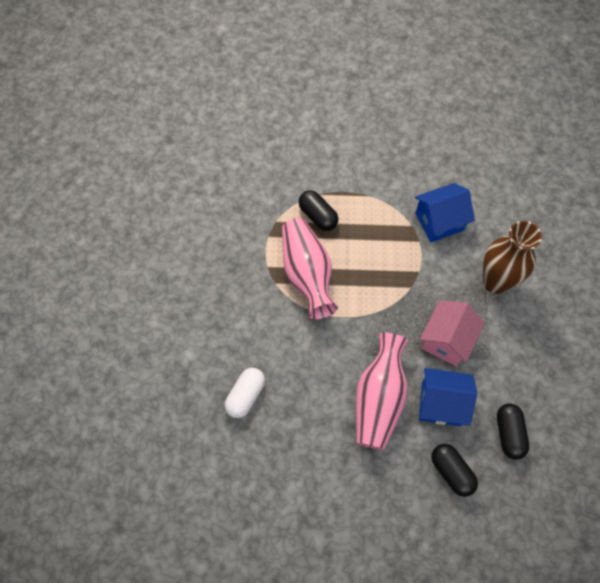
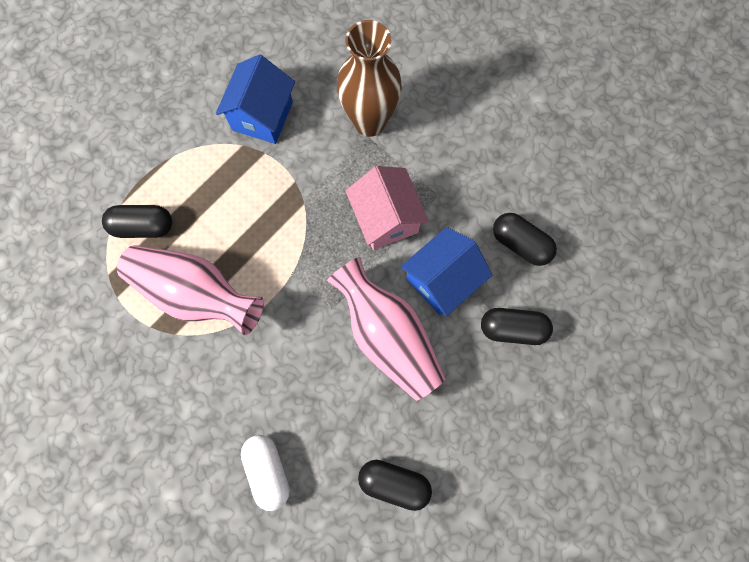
camera: 50 degrees left, 10 degrees up
none -> black capsule [358,460,432,511]

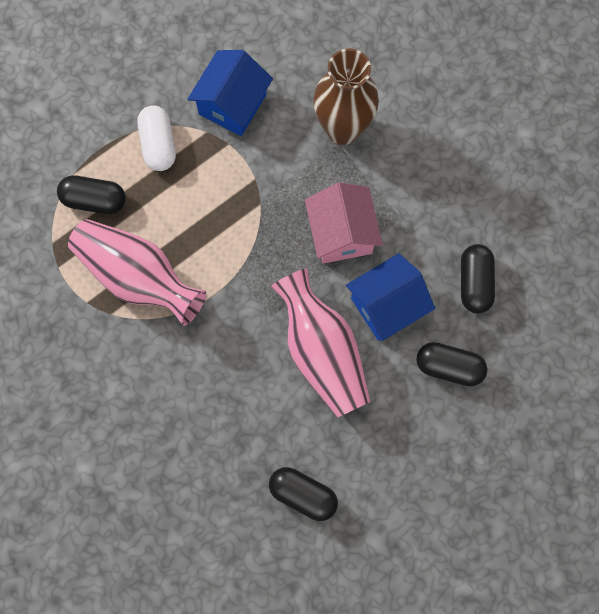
camera: 10 degrees right, 0 degrees up
white capsule [241,435,290,511] -> white capsule moved to [138,106,176,171]
black capsule [493,213,557,266] -> black capsule turned 45 degrees clockwise [461,244,495,313]

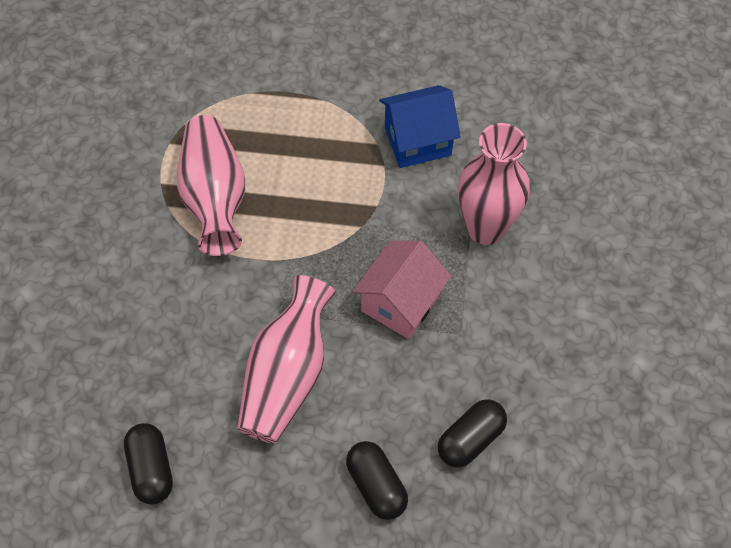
camera: 45 degrees right, 15 degrees down
black capsule [57,175,126,214] -> none
white capsule [138,106,176,171] -> none
brown vase [313,48,379,145] -> pink vase [458,123,530,245]
blue house [346,253,435,341] -> none

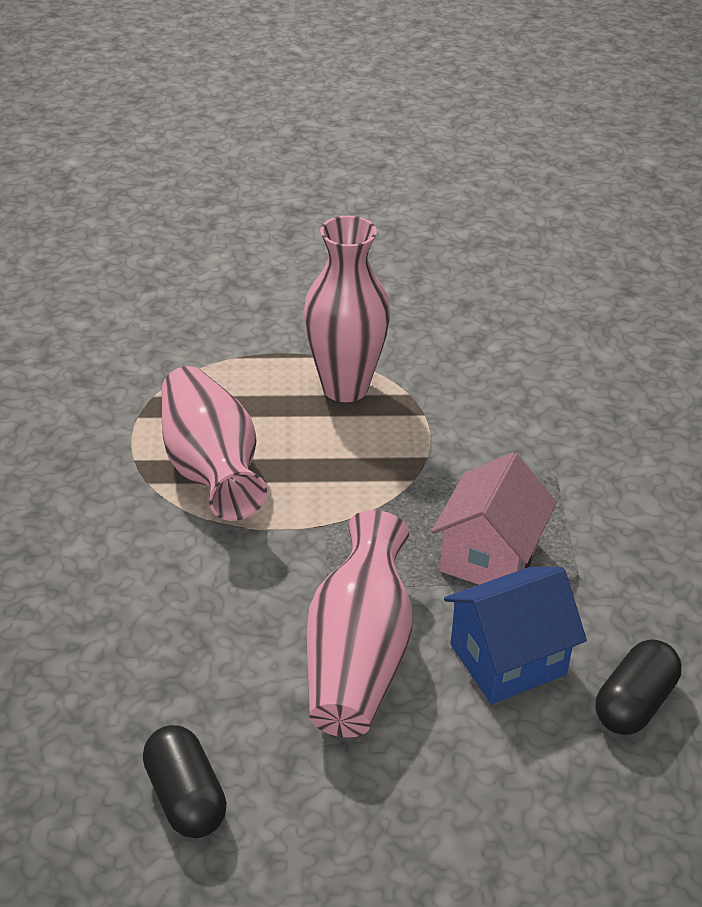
camera: 10 degrees left, 20 degrees down
black capsule [346,441,408,520] -> none
blue house [380,85,461,168] -> blue house moved to [444,567,587,704]
pink vase [458,123,530,245] -> pink vase moved to [303,216,390,402]

